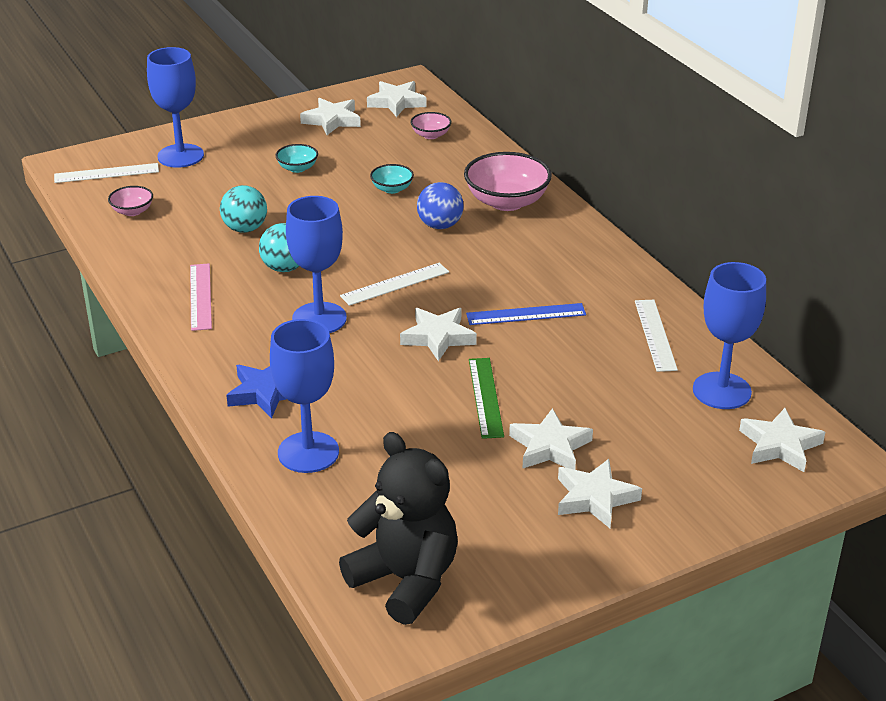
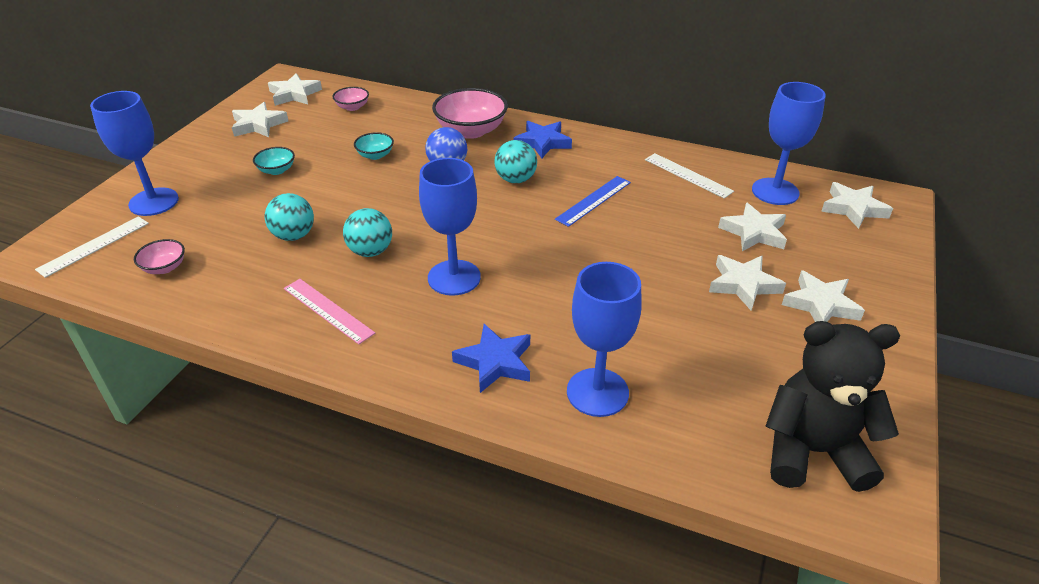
camera: 40 degrees left, 5 degrees up
white ruler [340,263,449,306] -> none
white star [400,308,477,361] -> white star moved to [718,202,787,251]
green ruler [469,358,504,439] -> none
none -> turquoise ball [494,140,537,183]
none -> blue star [514,121,572,158]

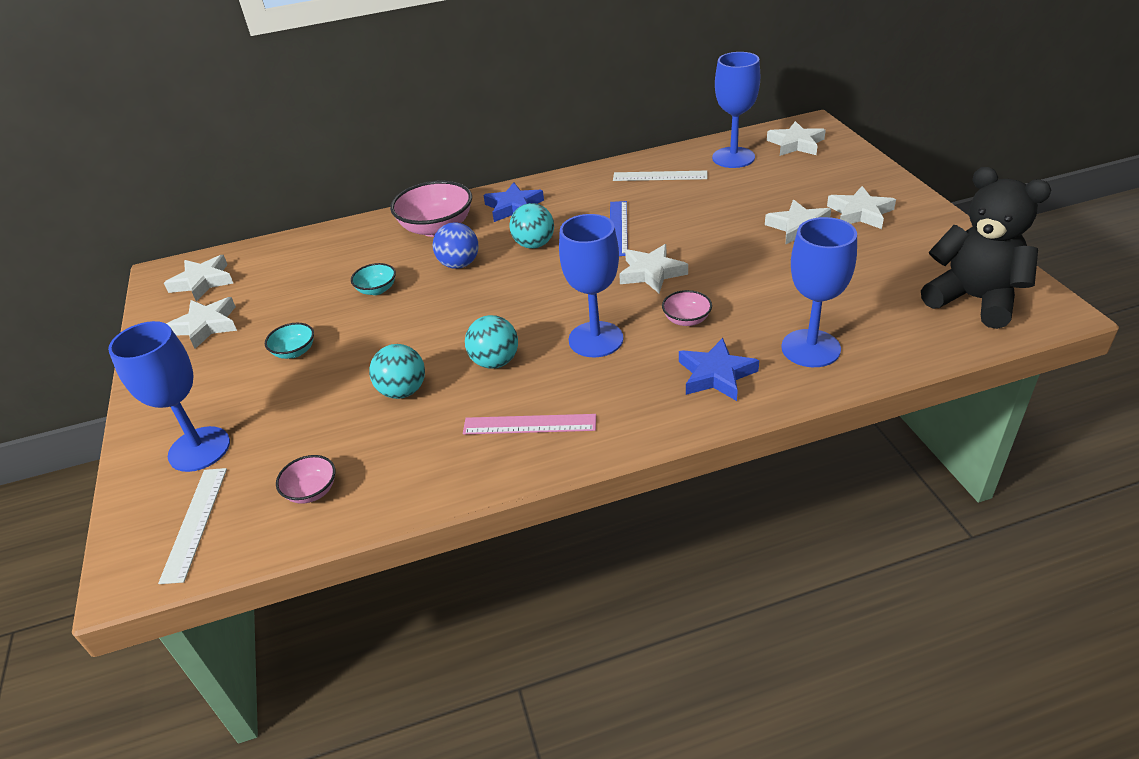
camera: 35 degrees left, 0 degrees up
pink bowl [332,87,369,111] -> pink bowl moved to [662,290,712,326]
white star [718,202,787,251] -> white star moved to [619,244,688,293]
black teddy bear [766,321,900,492] -> black teddy bear turned 75 degrees clockwise [921,167,1051,329]

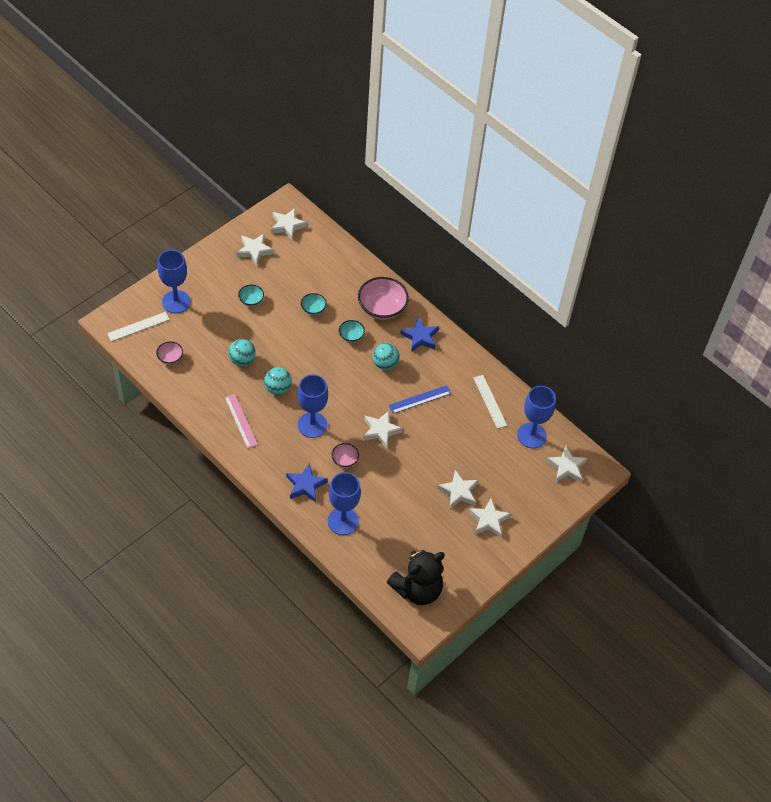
camera: 55 degrees right, 15 degrees up
blue ball [433,222,478,269] -> turquoise bowl [339,320,365,342]
black teddy bear [921,167,1051,329] -> black teddy bear turned 45 degrees clockwise [387,550,445,605]

